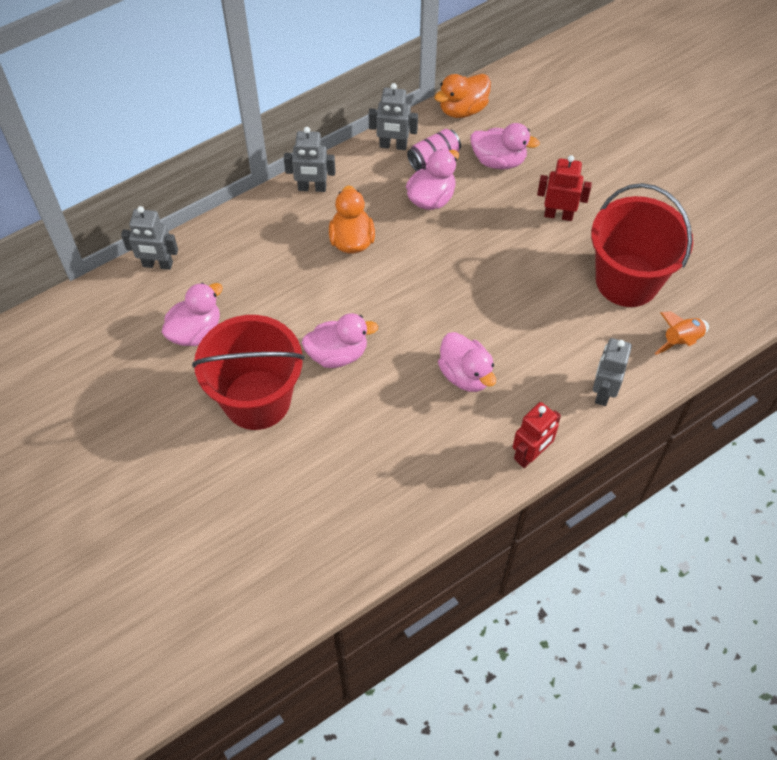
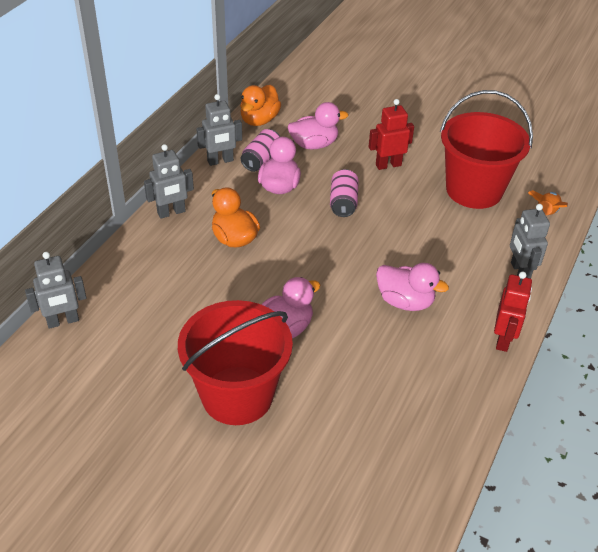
camera: 30 degrees left, 15 degrees down
pink duck [162,283,223,346] -> none
none -> pink can [330,169,359,217]

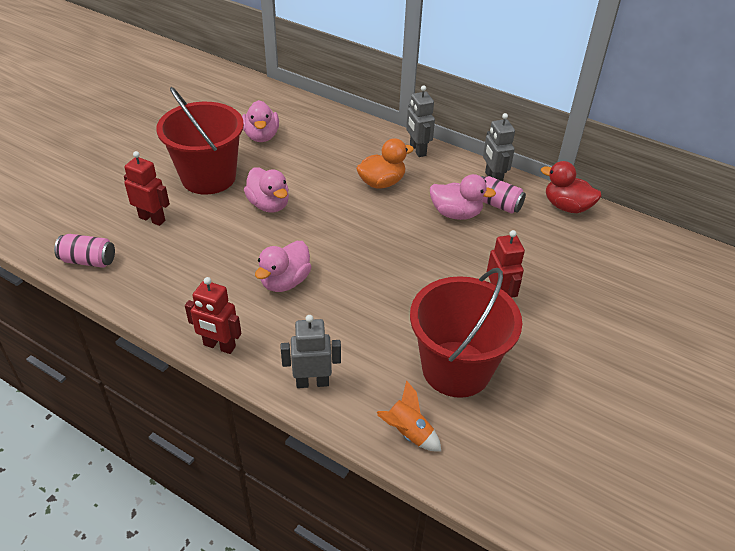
camera: 95 degrees right, 0 degrees up
grey robot [25,252,86,329] -> none
orange duck [240,85,281,126] -> red duck [541,161,602,213]
pink duck [288,102,349,149] -> pink duck moved to [242,100,279,142]
pink can [330,169,359,217] -> pink can moved to [54,234,115,268]
none -> red robot [124,151,170,226]

